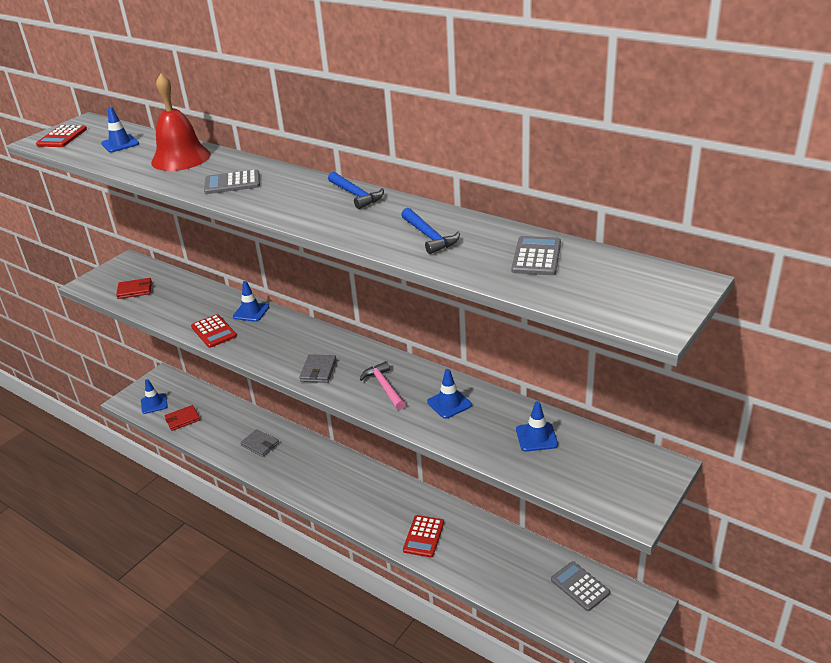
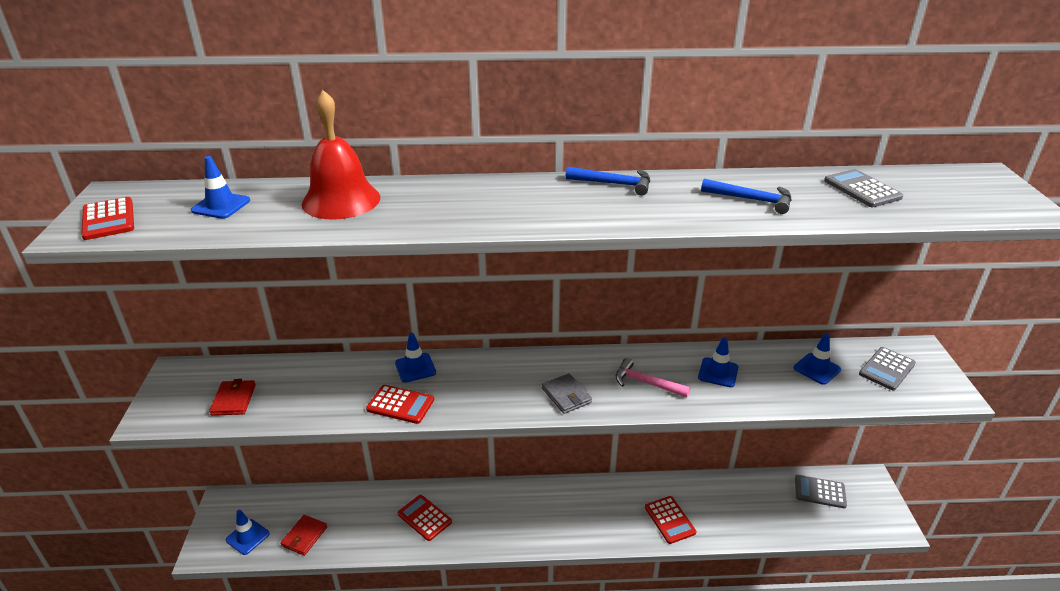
camera: 40 degrees left, 0 degrees up
red wallet [116,278,152,299] -> red wallet turned 45 degrees counterclockwise [209,379,256,416]
grey calculator [204,169,260,194] -> grey calculator moved to [859,347,916,391]
grey wallet [240,429,279,457] -> red calculator [398,495,452,541]

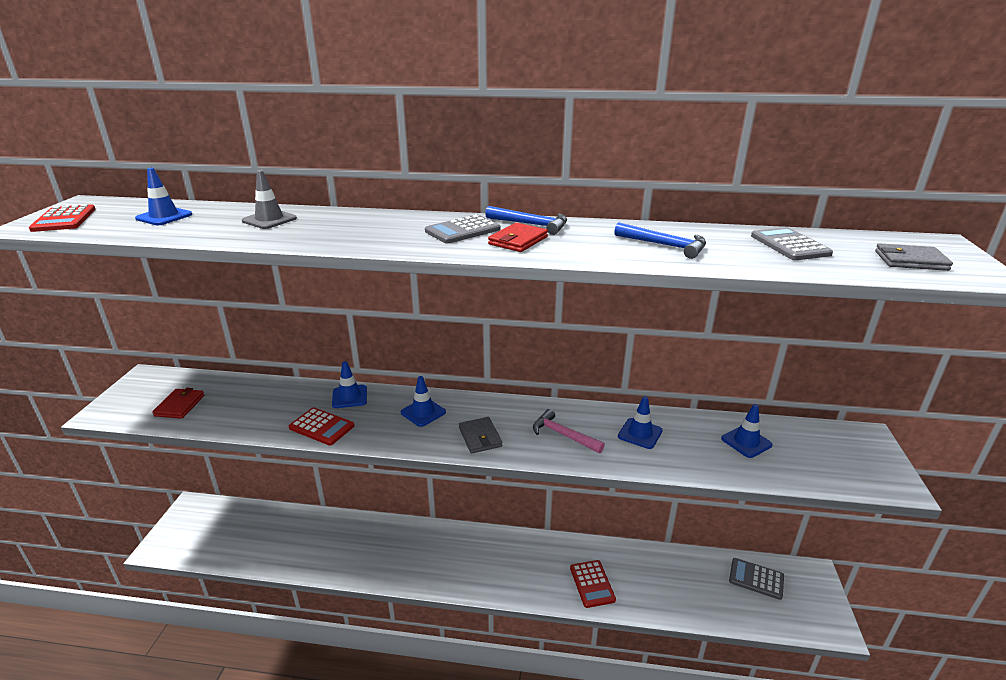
camera: 10 degrees right, 5 degrees down
blue traffic cone [226,510,270,555] -> blue traffic cone moved to [401,376,446,427]
red wallet [280,515,327,556] -> red wallet moved to [488,223,548,252]
red bell [302,90,381,220] -> grey traffic cone [242,170,297,229]
red calculator [398,495,452,541] -> none
grey calculator [859,347,916,391] -> grey calculator moved to [425,215,500,244]
none -> grey wallet [875,243,953,271]

